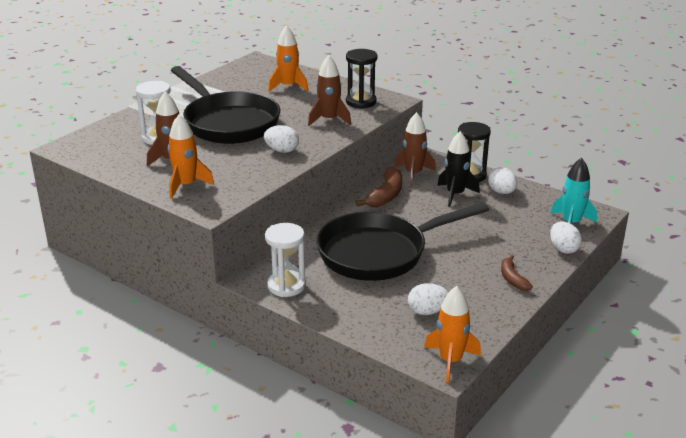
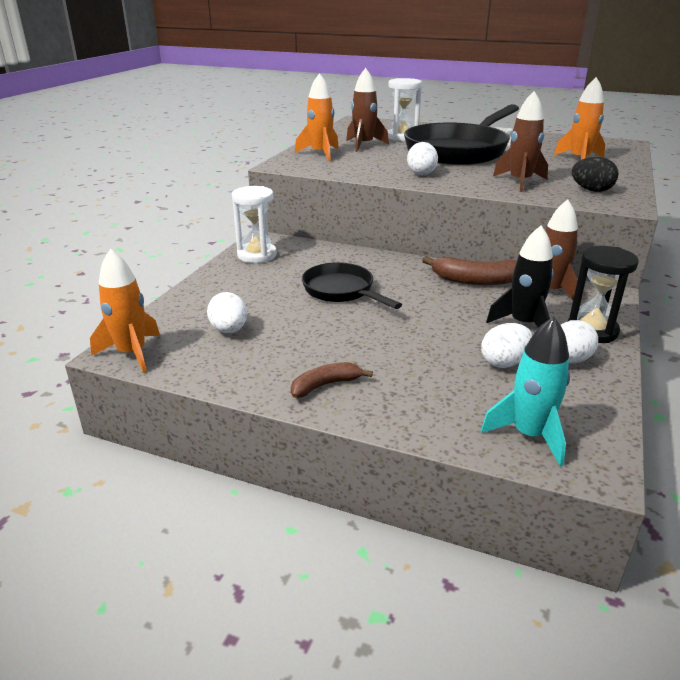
camera: 75 degrees right, 0 degrees up
black pan [316,202,489,281] -> black pan [302,262,402,309], size x0.55
black hourglass [346,49,377,109] -> black egg [572,157,618,192]
white egg [550,221,582,254] -> white egg moved to [481,323,533,368]

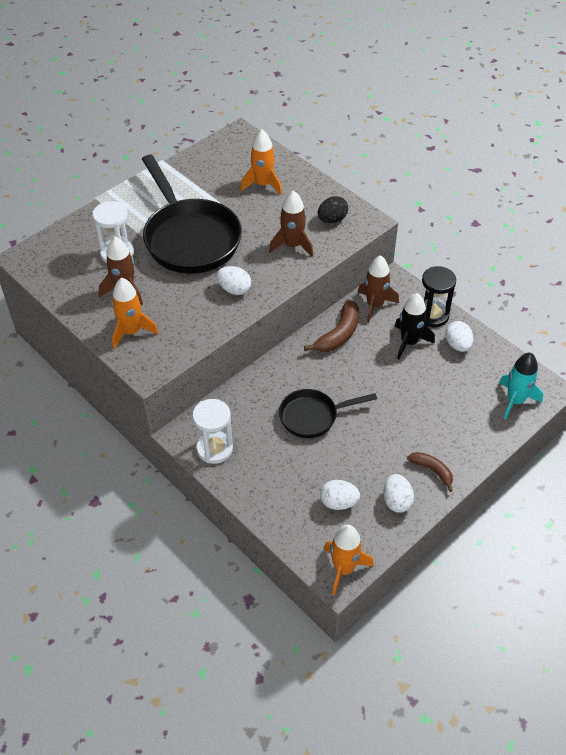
camera: 65 degrees left, 20 degrees up
brown banana [291,362,373,398] -> brown banana turned 135 degrees clockwise [407,452,453,492]
white egg [481,323,533,368] -> white egg moved to [383,474,414,513]

